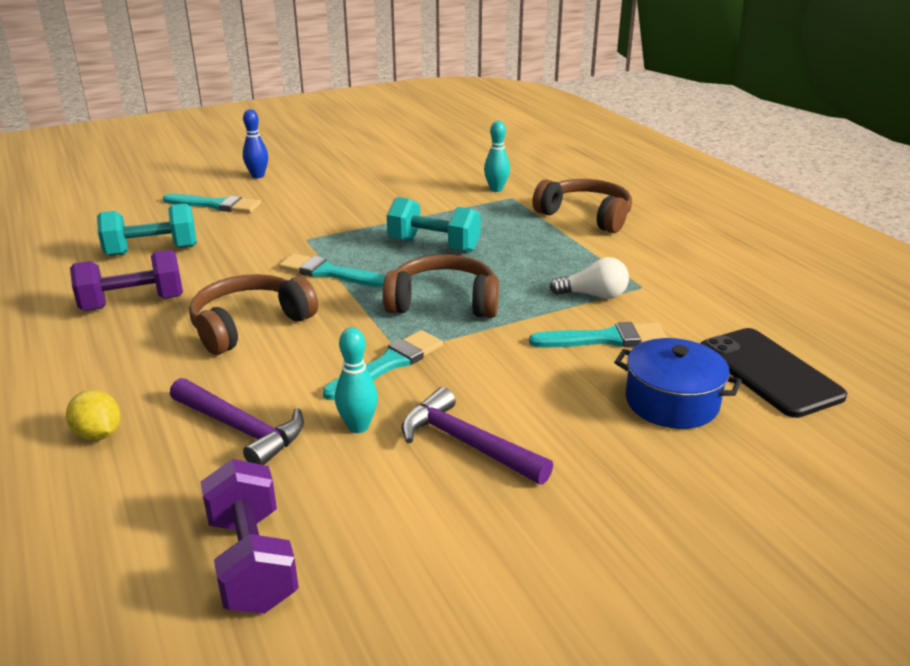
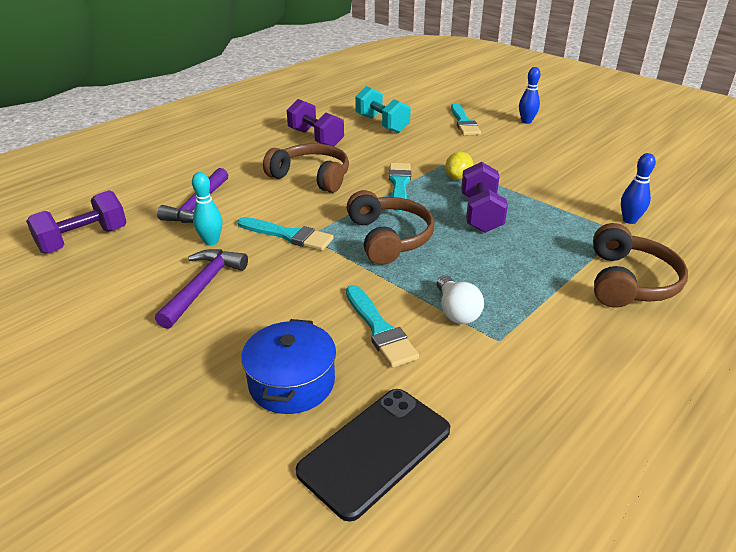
camera: 70 degrees right, 5 degrees up
yellow lemon [66,390,120,441] -> yellow lemon moved to [445,152,473,180]
turquoise dumbbell [387,197,481,252] -> purple dumbbell [461,162,508,233]
turquoise bowling pin [484,121,510,192] -> blue bowling pin [621,153,656,224]

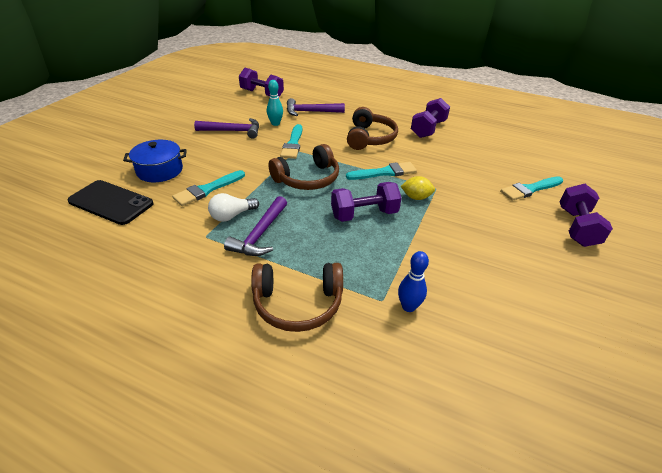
camera: 70 degrees right, 5 degrees up
turquoise dumbbell [355,86,411,133] -> none
blue bowling pin [519,67,541,124] -> purple dumbbell [560,184,613,247]
none -> purple hammer [224,196,287,256]

